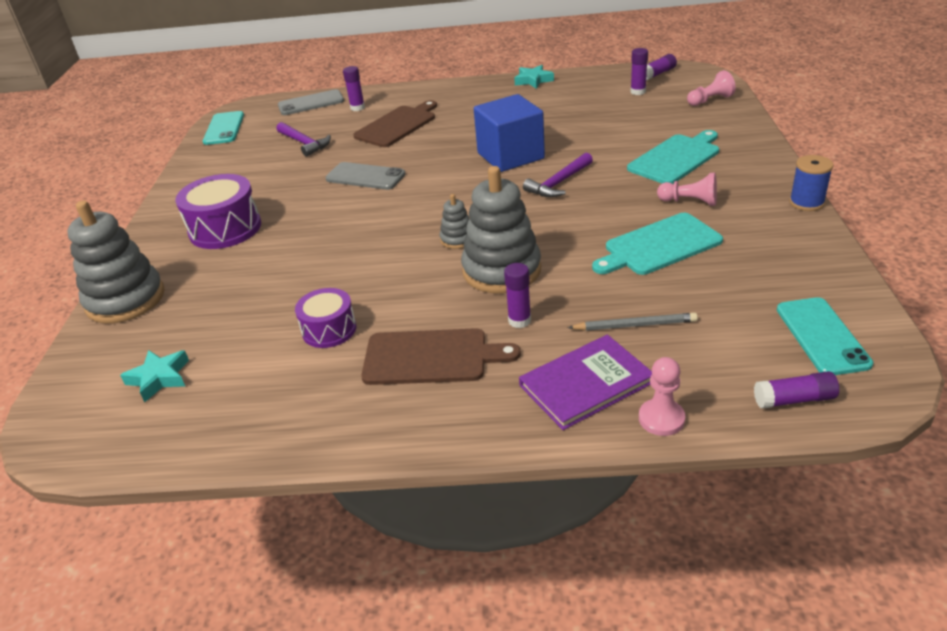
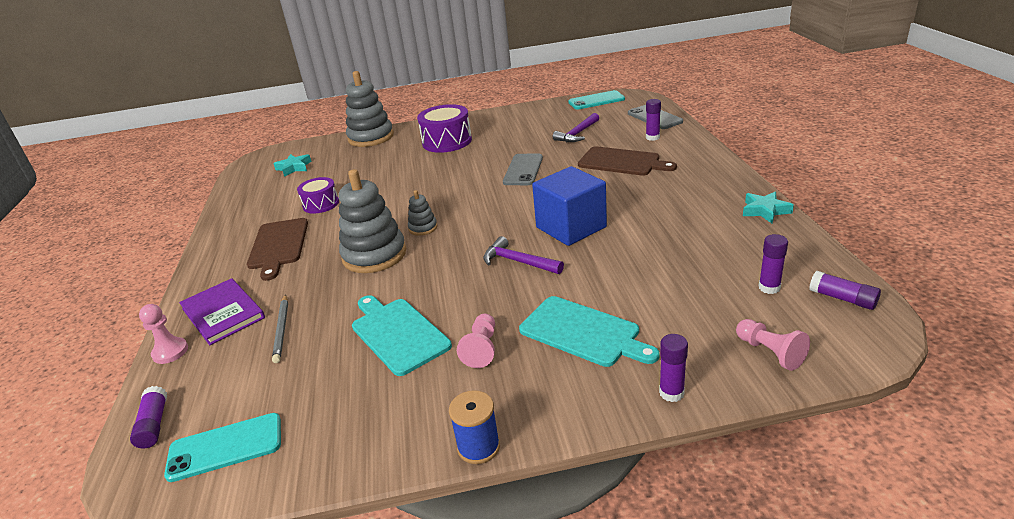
camera: 80 degrees right, 5 degrees down
purple glue stick [504,263,531,328] -> purple glue stick moved to [659,334,688,402]

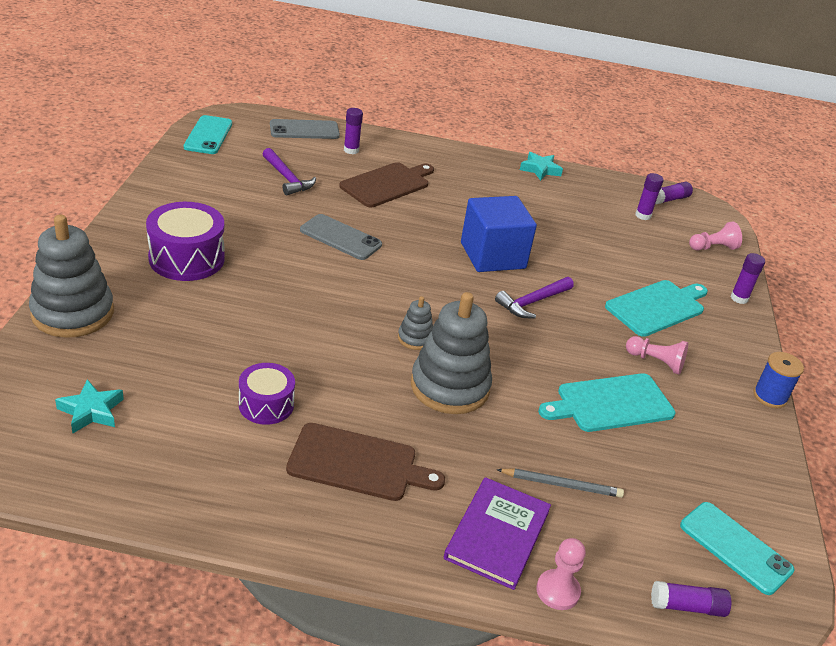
camera: 80 degrees left, 5 degrees up
turquoise phone [164,413,281,482] -> turquoise phone turned 45 degrees counterclockwise [680,502,795,595]
purple book [179,278,265,345] -> purple book turned 45 degrees counterclockwise [444,477,551,590]

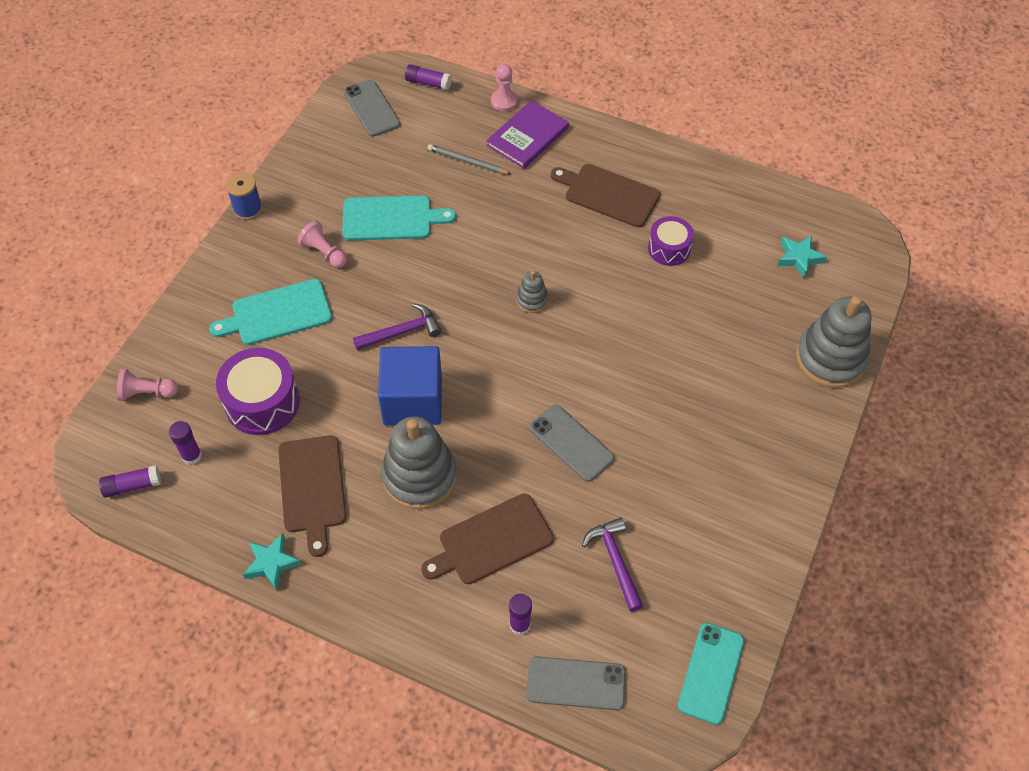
camera: 160 degrees left, 20 degrees up
purple drum [146,202,225,281] -> purple drum moved to [216,348,300,435]
grey stacking toy [411,292,492,414] -> grey stacking toy moved to [381,416,457,509]
turquoise phone [680,502,795,595] -> grey phone [344,79,400,137]
purple glue stick [731,253,765,304] -> none
none -> brown cutting board [278,435,346,557]

